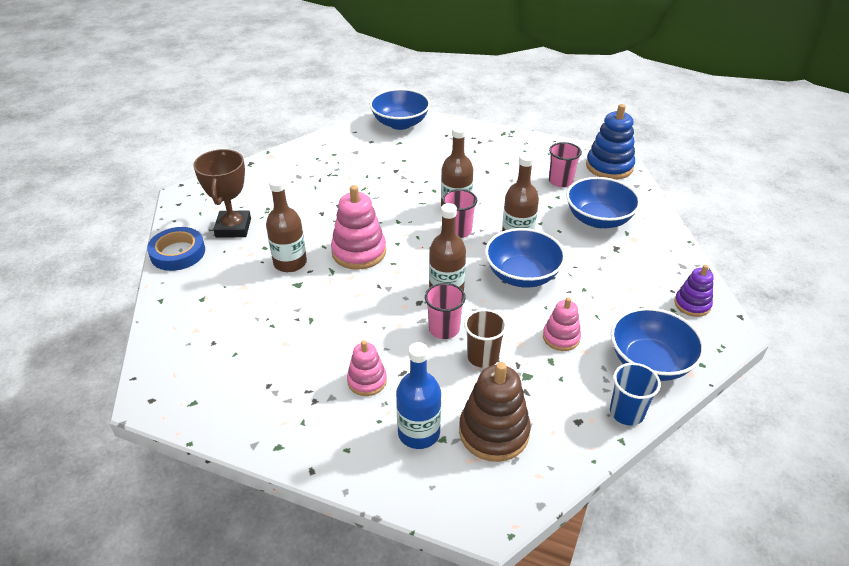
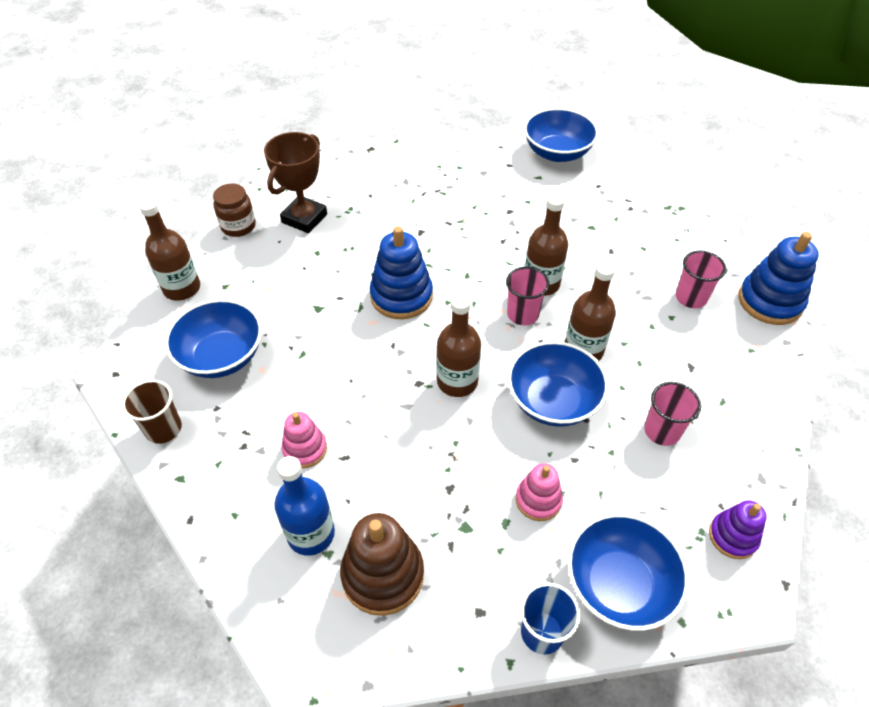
camera: 30 degrees right, 10 degrees up
blue tape [147,227,205,271] -> brown jar [213,183,256,237]
brown bottle [266,177,307,272] -> brown bottle moved to [139,199,200,301]
pink stacking toy [331,185,386,270] -> blue stacking toy [370,226,433,319]
pink cup [425,283,466,339] -> pink cup moved to [644,382,701,446]
brown cup [464,309,507,368] -> brown cup moved to [122,380,182,444]
blue bowl [566,177,641,228] -> blue bowl moved to [165,299,262,378]

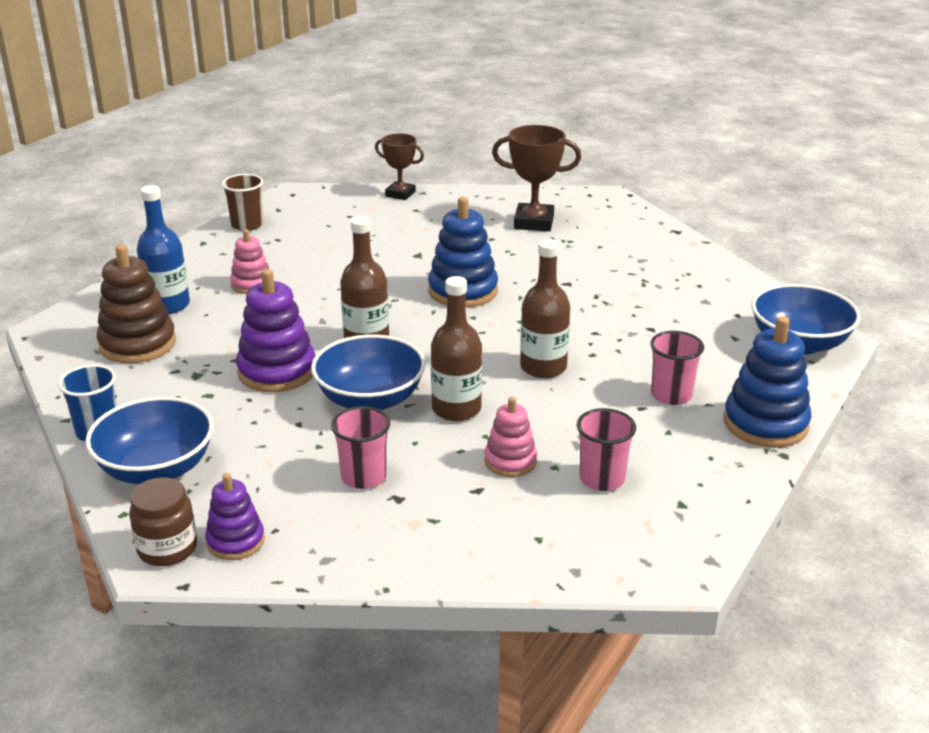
camera: 70 degrees right, 20 degrees down
brown bottle [139,199,200,301] -> brown trophy [375,133,424,200]
blue bowl [165,299,262,378] -> none
brown jar [213,183,256,237] -> brown jar moved to [129,477,197,566]
pink cup [506,267,549,325] -> pink cup moved to [650,331,704,405]
pink stacking toy [516,463,563,521] -> pink stacking toy moved to [484,397,537,477]
blue stacking toy [739,232,819,325] -> blue stacking toy moved to [724,316,811,448]
none -> purple stacking toy [236,269,315,392]

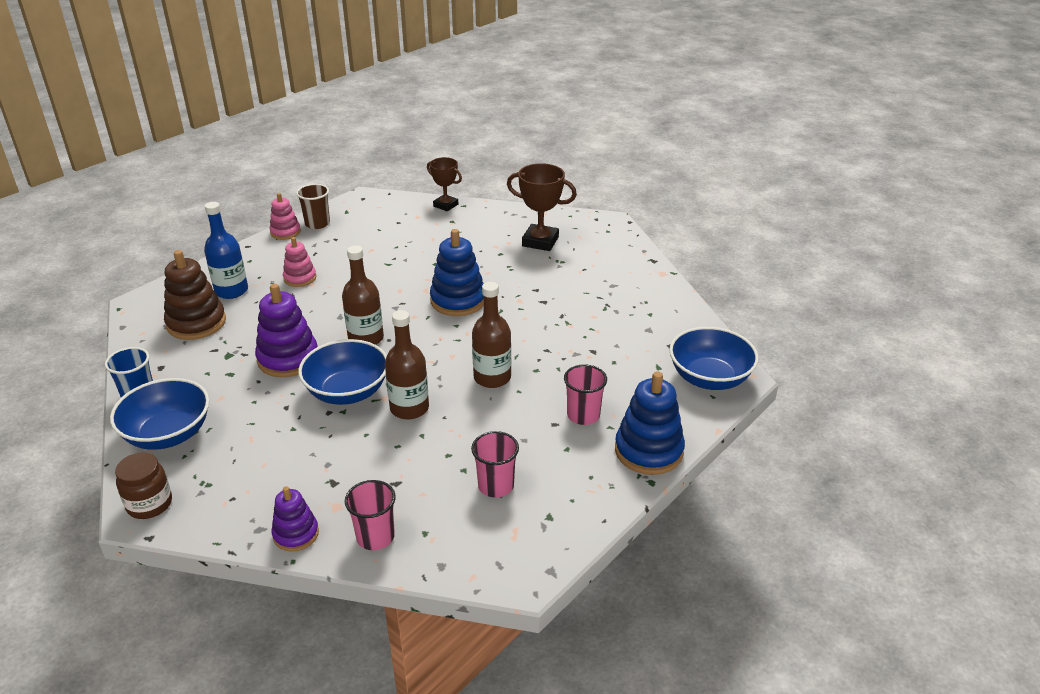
camera: 10 degrees right, 5 degrees up
purple stacking toy [205,473,265,560] -> purple stacking toy moved to [271,486,319,552]
pink cup [331,406,390,489] -> pink cup moved to [345,480,396,550]
pink stacking toy [484,397,537,477] -> pink stacking toy moved to [270,193,301,240]

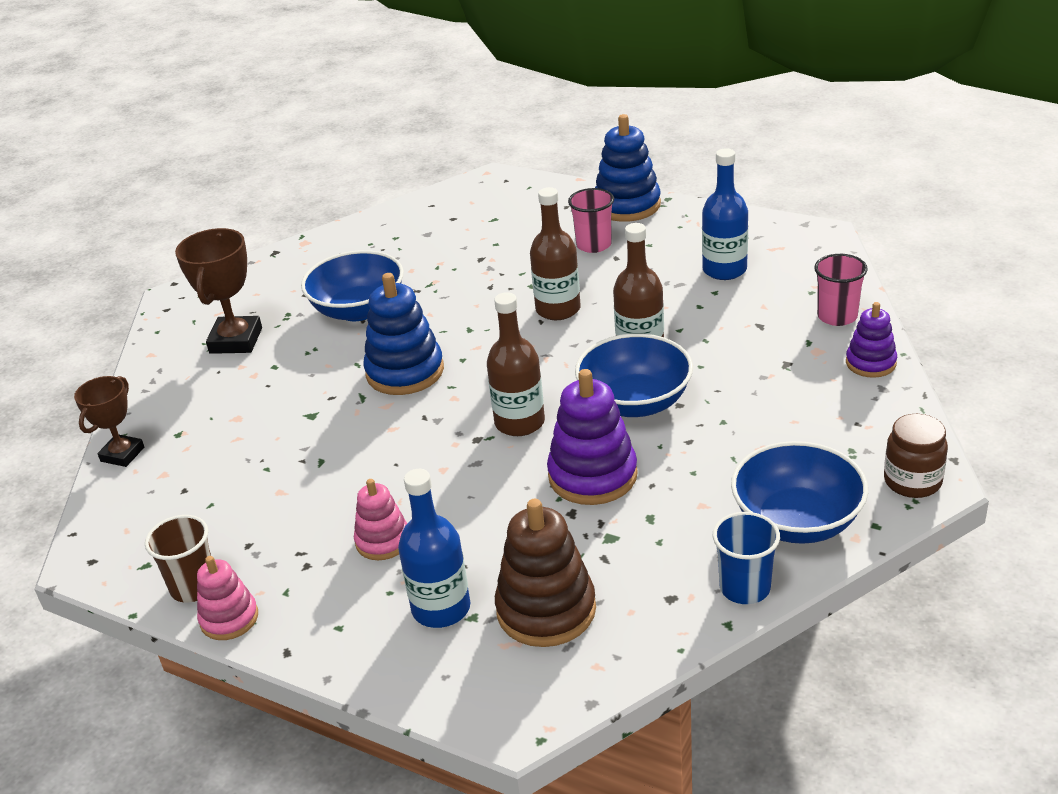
camera: 100 degrees left, 0 degrees up
pink cup [471,431,519,497] -> blue bottle [702,148,748,280]
blue bowl [669,327,759,390] -> blue bowl moved to [301,250,404,321]

